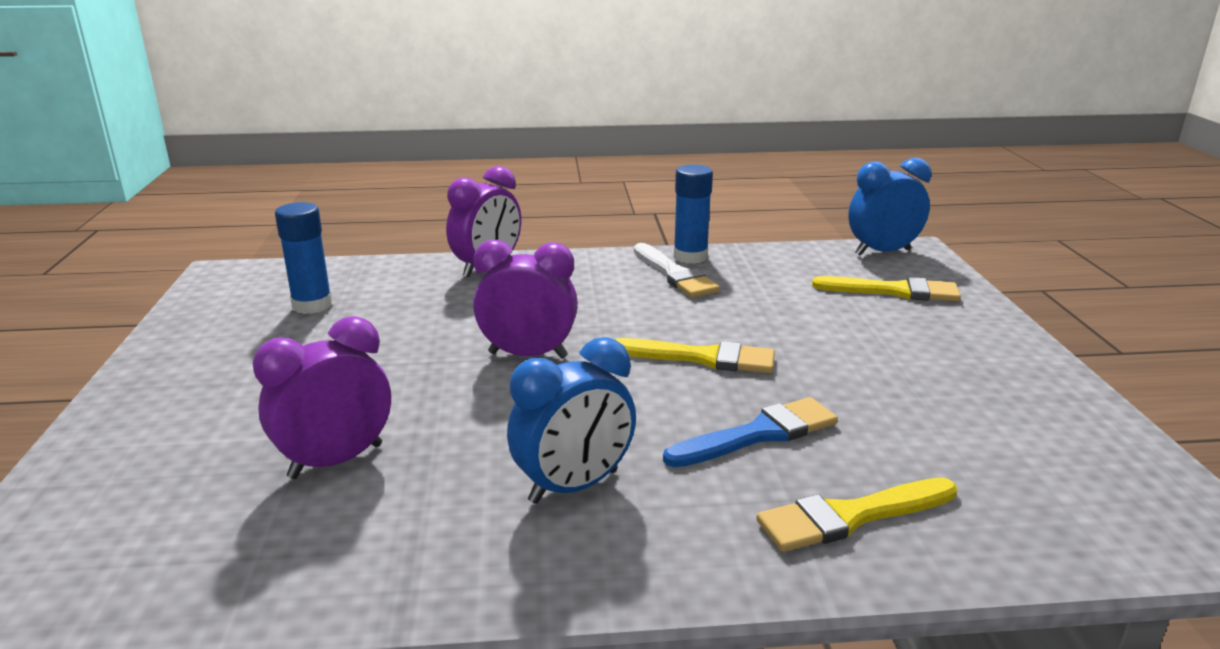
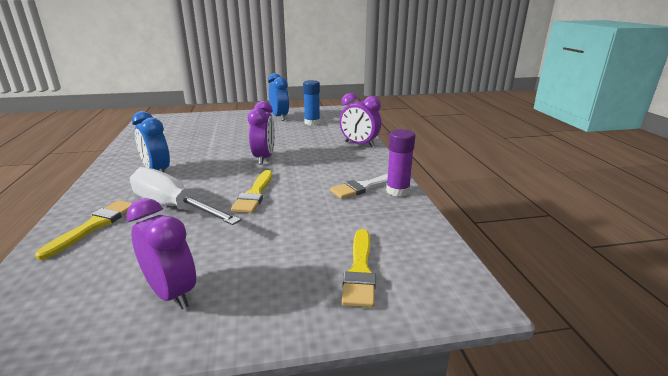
camera: 85 degrees right, 0 degrees up
purple clock [253,316,391,479] -> purple clock moved to [126,198,196,309]
blue brush [663,397,838,467] -> white screwdriver [130,167,241,225]
blue glue stick [674,164,713,264] -> purple glue stick [386,129,415,197]
yellow brush [756,477,957,552] -> yellow brush turned 45 degrees clockwise [35,200,132,260]
blue clock [848,158,931,256] -> blue clock moved to [268,73,289,121]

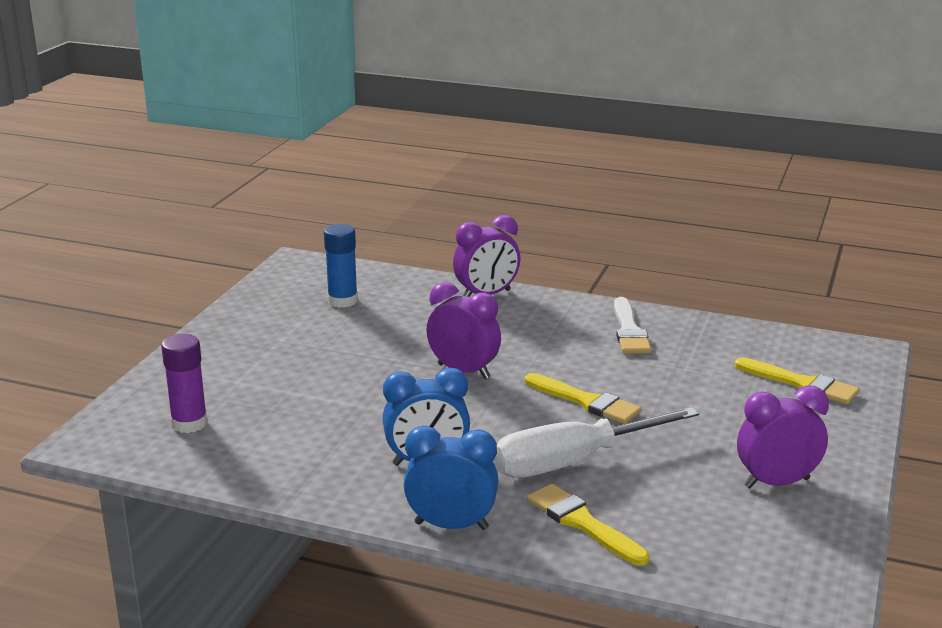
camera: 60 degrees left, 0 degrees up
blue clock [268,73,289,121] -> blue clock moved to [404,426,498,530]
purple glue stick [386,129,415,197] -> purple glue stick moved to [161,334,208,433]

